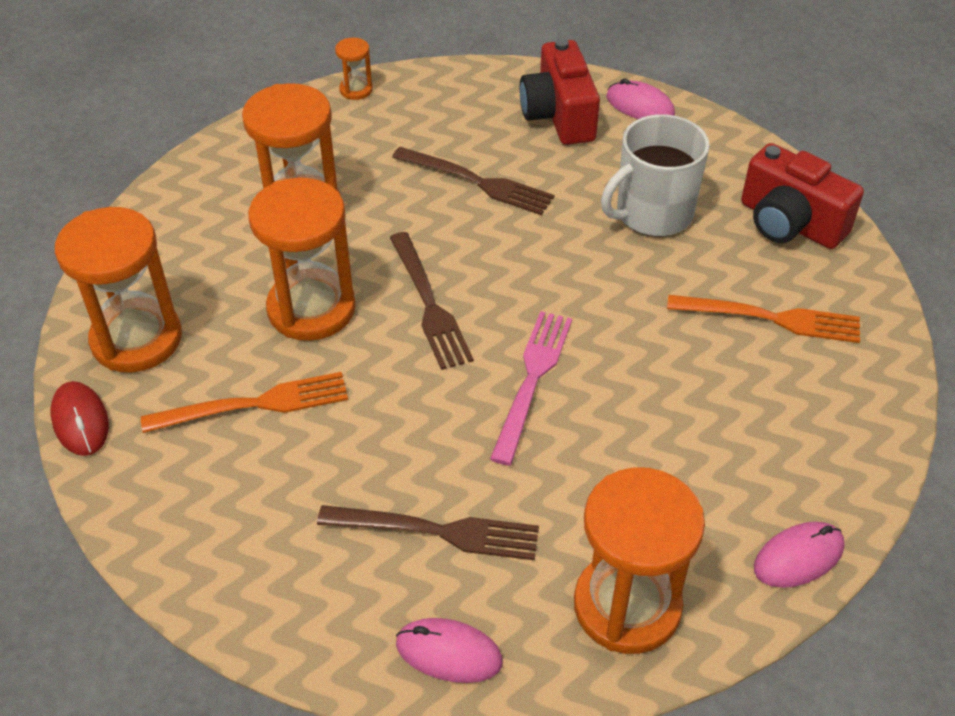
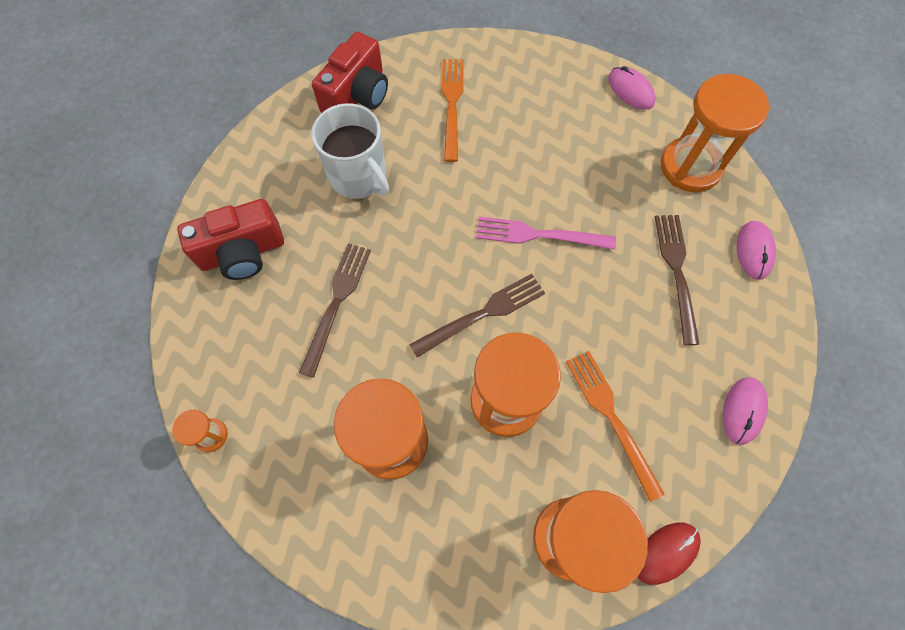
camera: 100 degrees left, 20 degrees up
pink mouse [606,78,675,119] -> pink mouse moved to [723,377,768,445]

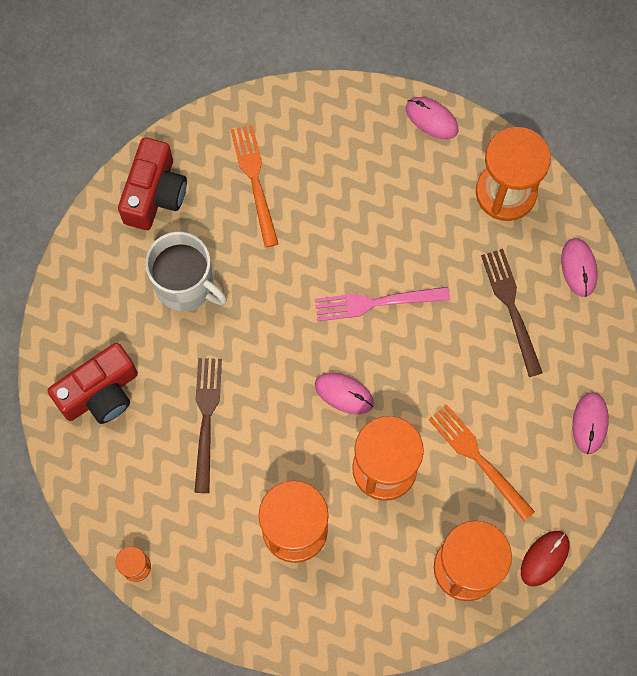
camera: 15 degrees left, 5 degrees up
brown fork [409,274,545,357] -> pink mouse [315,372,374,414]

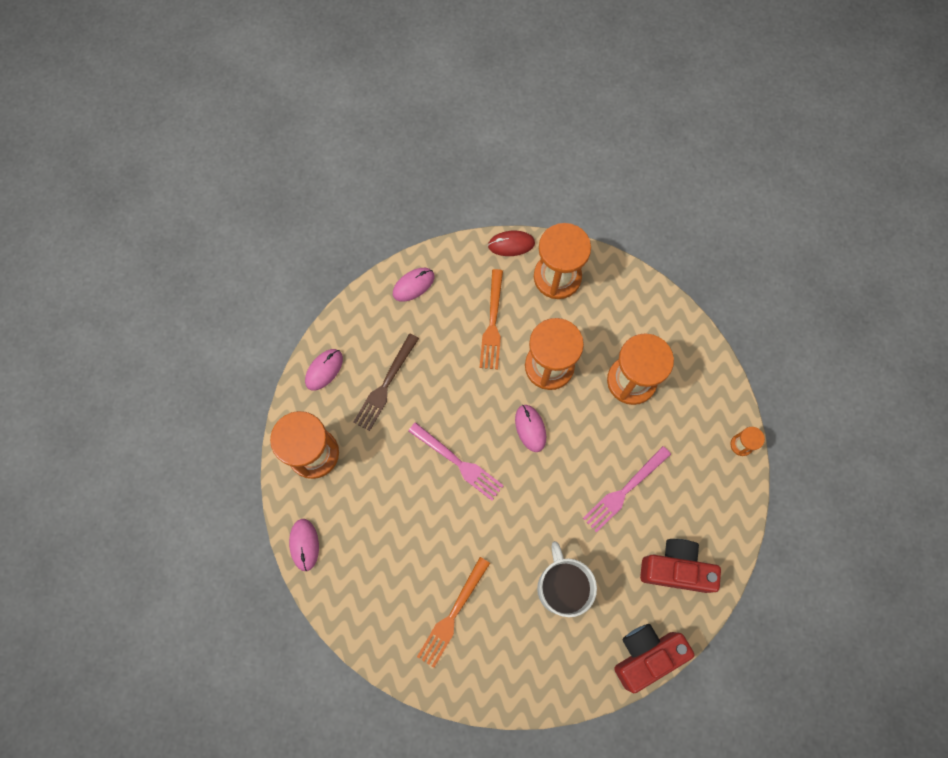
camera: 135 degrees left, 0 degrees up
red camera [118,137,187,230] -> red camera moved to [614,624,694,693]
brown fork [194,358,222,493] -> pink fork [583,446,671,533]

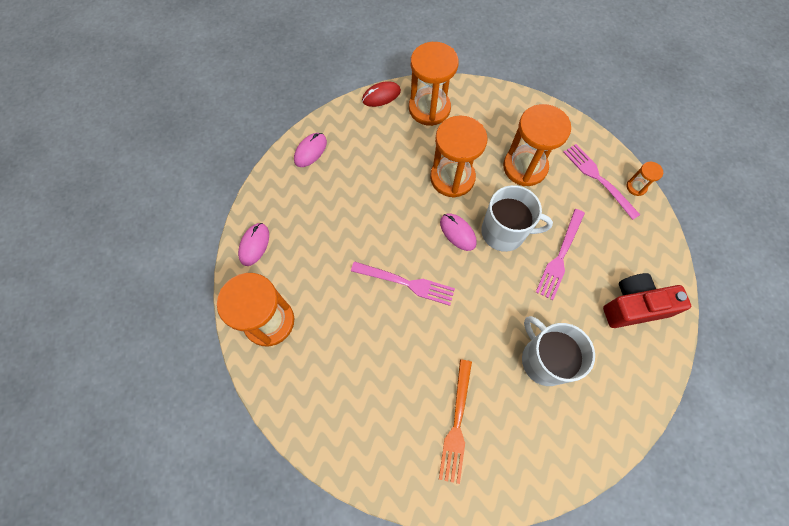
camera: 20 degrees left, 5 degrees down
pink mouse [289,519,319,571] -> none
brown fork [353,333,419,431] -> none
orange fork [480,269,503,369] -> none
red camera [614,624,694,693] -> none
none -> white mug [481,185,553,252]
none -> pink fork [563,144,640,220]

